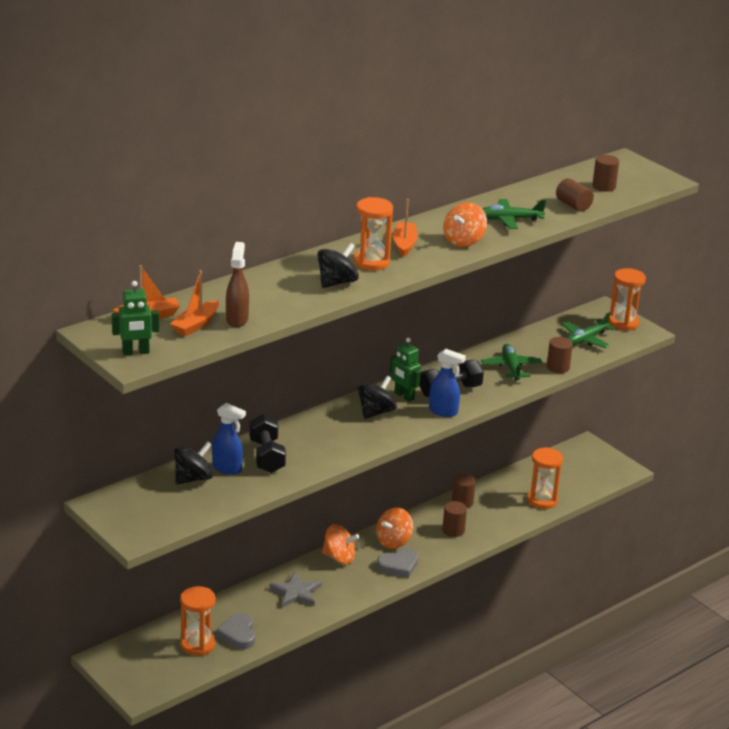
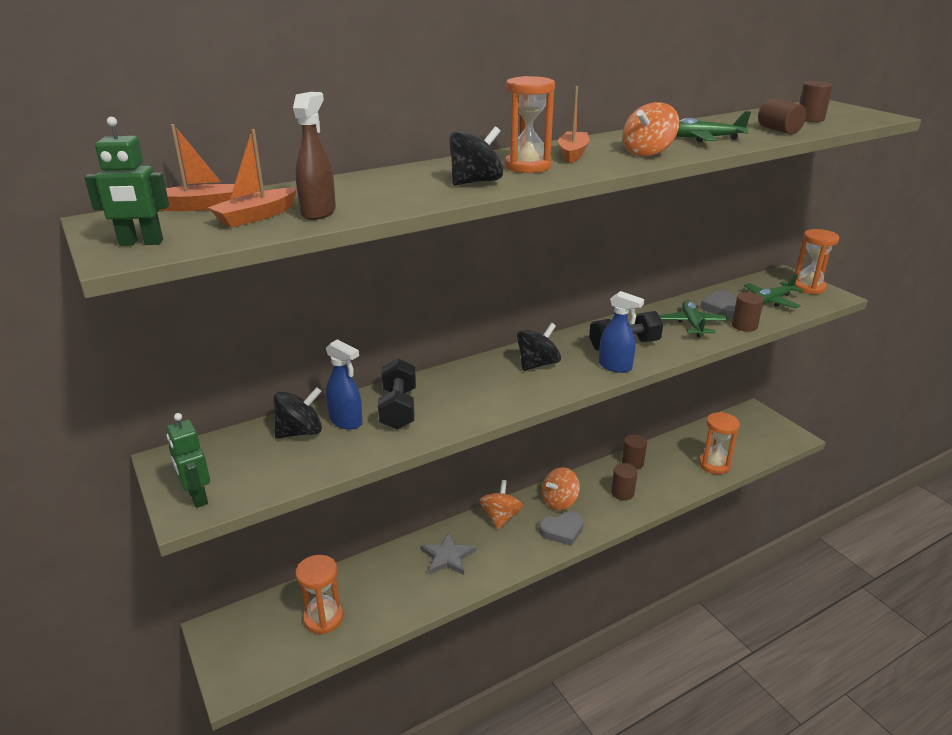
camera: 10 degrees right, 0 degrees up
grey heart [216,613,255,649] -> grey heart moved to [700,290,736,319]
orange spinning top [322,524,359,564] -> orange spinning top turned 105 degrees counterclockwise [479,480,523,529]
green robot [390,338,421,402] -> green robot moved to [166,413,210,508]

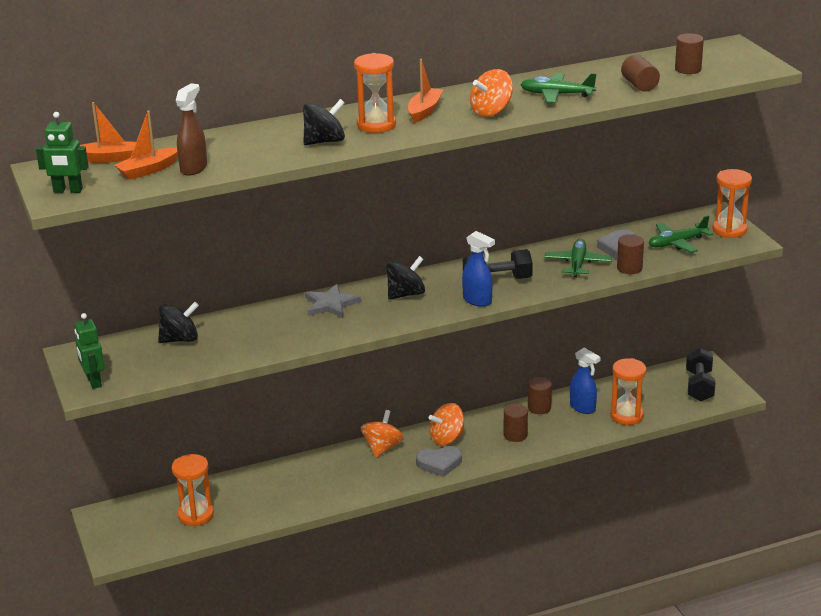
camera: 10 degrees right, 0 degrees up
blue spray bottle [326,339,362,430] -> blue spray bottle moved to [570,348,601,414]
black dumbbell [378,358,416,430] -> black dumbbell moved to [686,347,715,402]
grey star [420,532,476,575] -> grey star moved to [305,284,361,318]

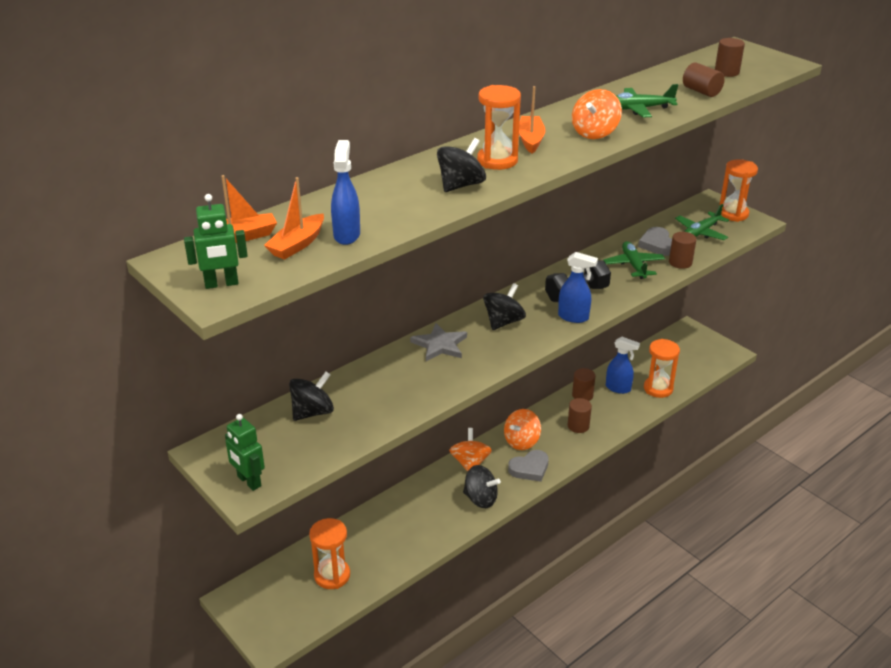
camera: 20 degrees left, 5 degrees up
brown spray bottle [176,83,207,176] -> blue spray bottle [331,140,360,245]
black dumbbell [686,347,715,402] -> none
none -> black spinning top [463,465,501,508]

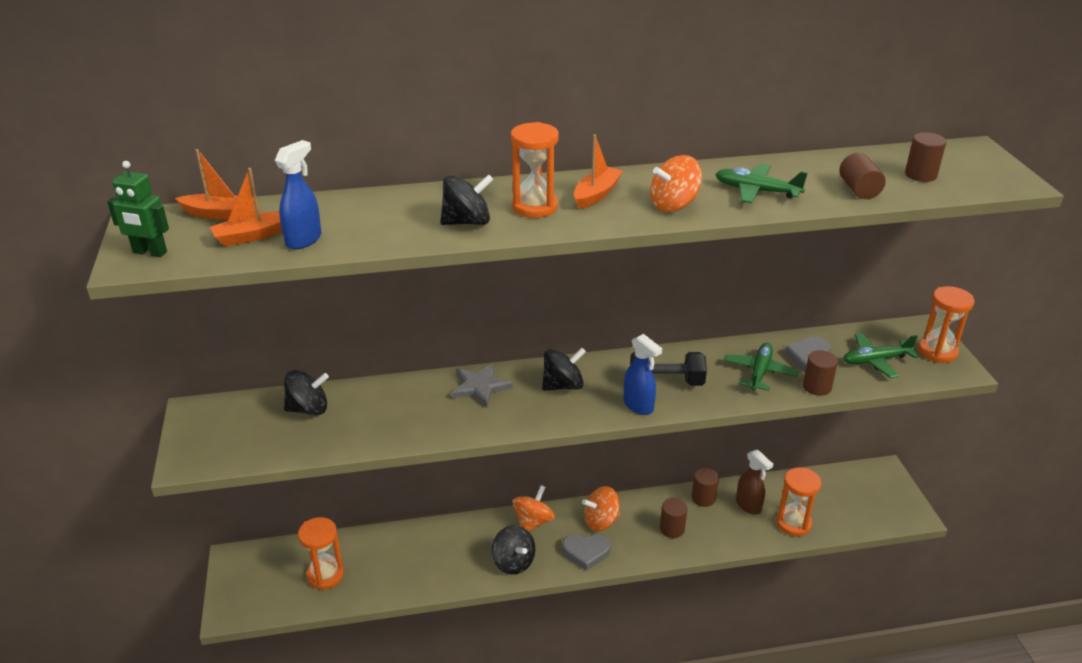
camera: 30 degrees right, 0 degrees up
green robot [225,414,265,491] -> none
blue spray bottle [606,337,640,394] -> brown spray bottle [736,449,773,515]

